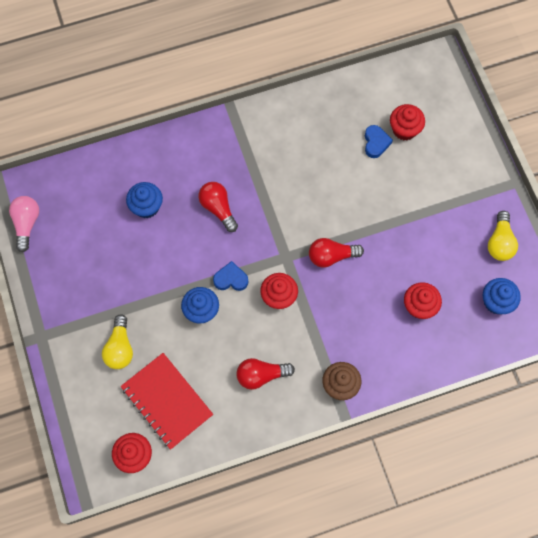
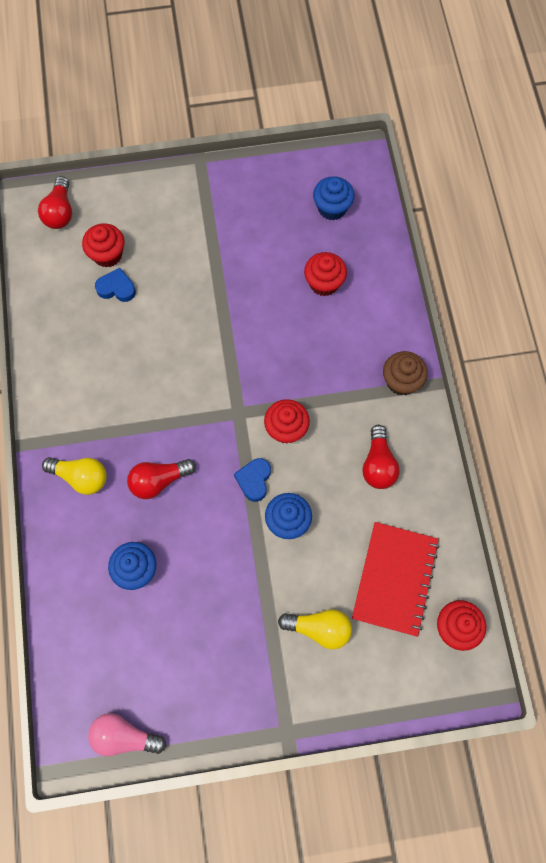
camera: 80 degrees left, 0 degrees up
red notebook [120,353,213,450] -> red notebook turned 45 degrees counterclockwise [352,522,439,637]
red light bulb [309,238,364,267] -> red light bulb moved to [38,176,72,229]
yellow light bulb [488,211,518,261] -> yellow light bulb moved to [42,457,107,495]

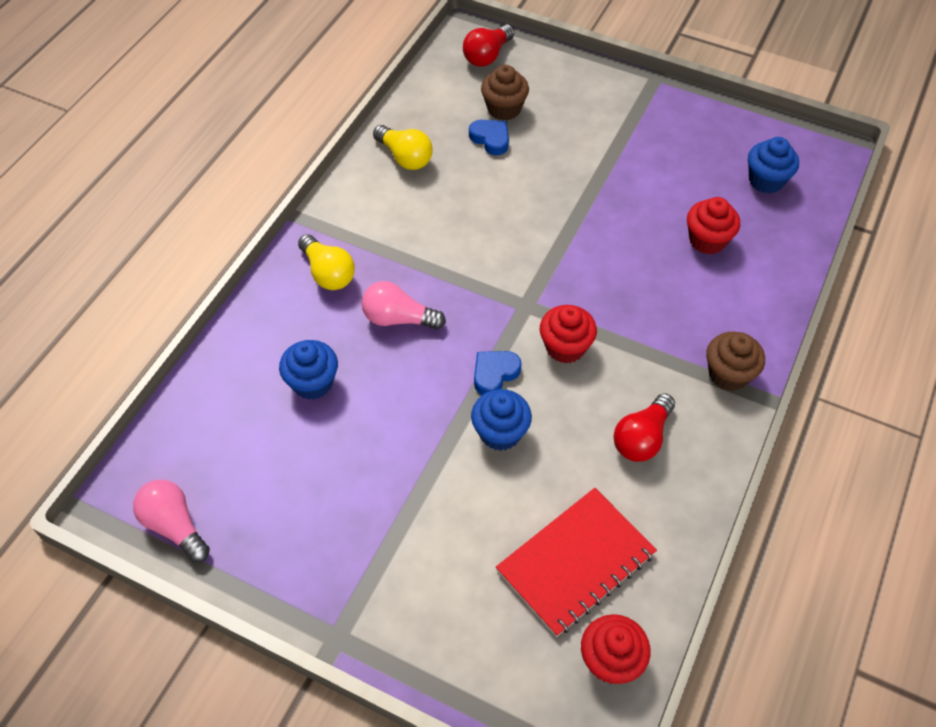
camera: 35 degrees right, 15 degrees down
red cupcake [82,223,125,268] -> brown cupcake [481,65,529,121]
red light bulb [127,459,196,499] -> pink light bulb [362,281,446,330]
yellow light bulb [278,609,352,650] -> yellow light bulb moved to [373,125,433,170]

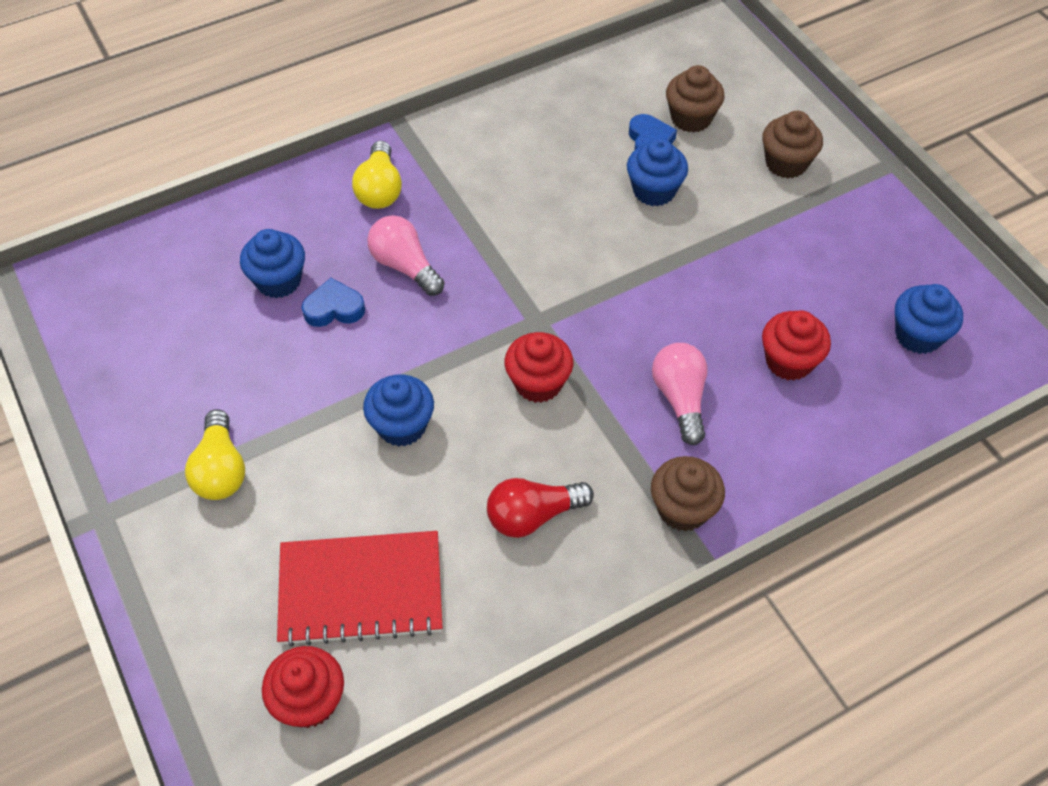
camera: 35 degrees right, 0 degrees up
pink light bulb [133,480,210,563] -> pink light bulb moved to [652,343,708,445]
yellow light bulb [373,125,433,170] -> yellow light bulb moved to [185,410,245,500]
red light bulb [463,24,514,67] -> none
blue heart [474,351,522,395] -> blue heart moved to [302,278,365,327]
none -> blue cupcake [627,138,688,206]
none -> brown cupcake [762,111,823,179]

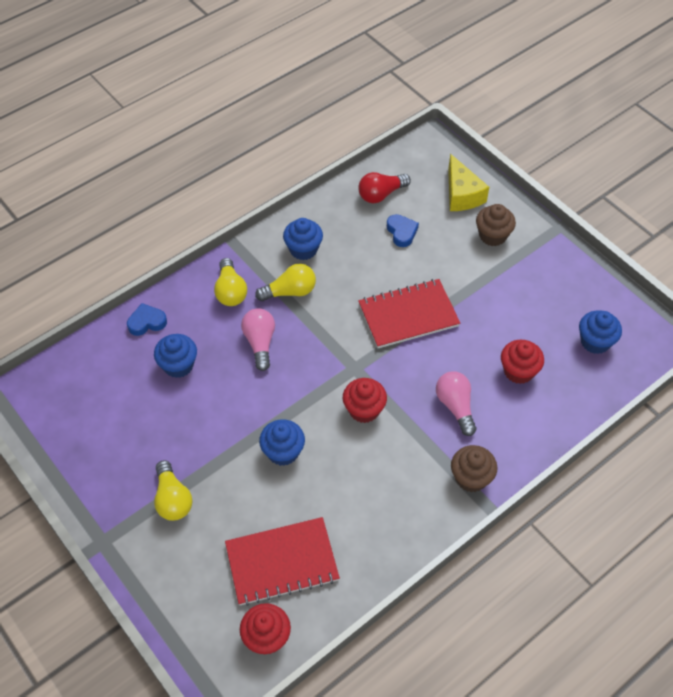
camera: 10 degrees left, 0 degrees up
blue heart [302,278,365,327] -> blue heart moved to [127,303,167,336]
pink light bulb [367,215,445,296] -> pink light bulb turned 45 degrees clockwise [241,309,275,371]
red light bulb [487,478,594,538] -> red light bulb moved to [358,172,411,203]
blue cupcake [627,138,688,206] -> blue cupcake moved to [283,218,323,260]
brown cupcake [666,65,725,133] -> none
none -> yellow light bulb [255,264,316,301]
none -> red notebook [358,279,460,348]
none -> yellow cheese [448,154,489,211]

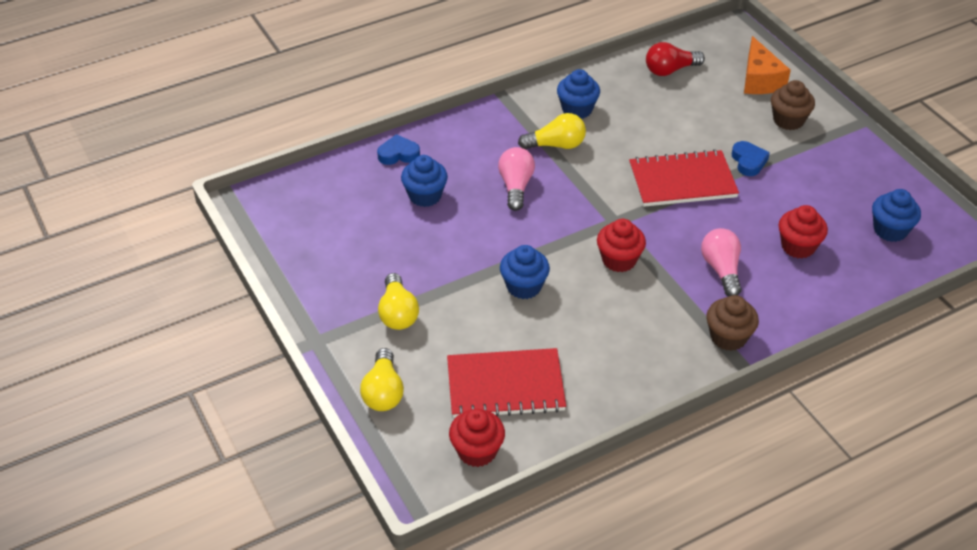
camera: 10 degrees right, 10 degrees down
yellow light bulb [214,258,247,306] -> yellow light bulb moved to [360,348,404,411]
blue heart [387,214,419,247] -> blue heart moved to [732,141,770,176]
yellow cheese [448,154,489,211] -> orange cheese [744,36,791,94]

